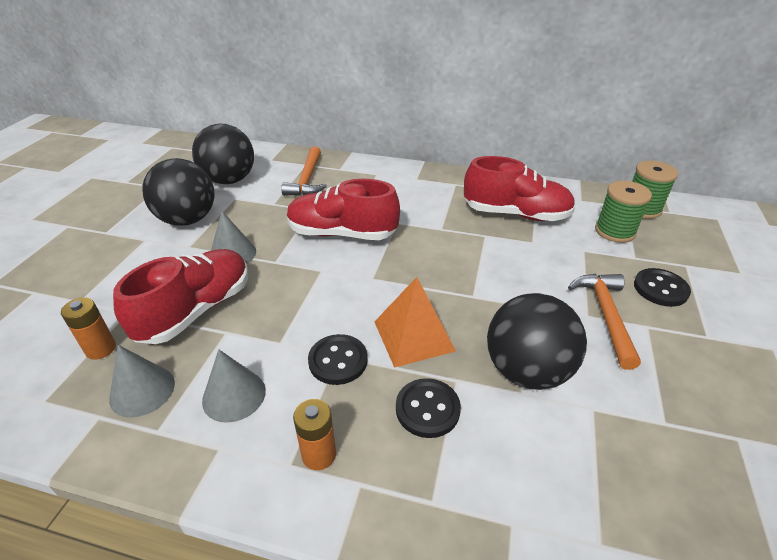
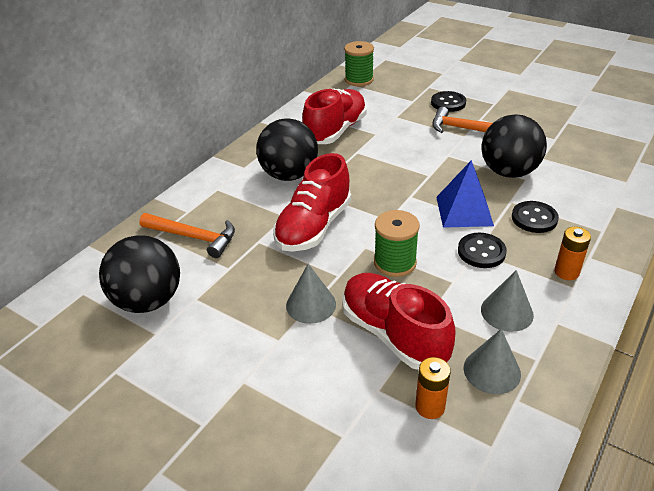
camera: 70 degrees left, 0 degrees up
black ball [142,158,215,226] -> black ball moved to [256,118,318,181]
orange pyramid [374,277,456,368] -> blue pyramid [436,160,494,228]
green spool [595,181,652,243] -> green spool moved to [374,210,420,277]

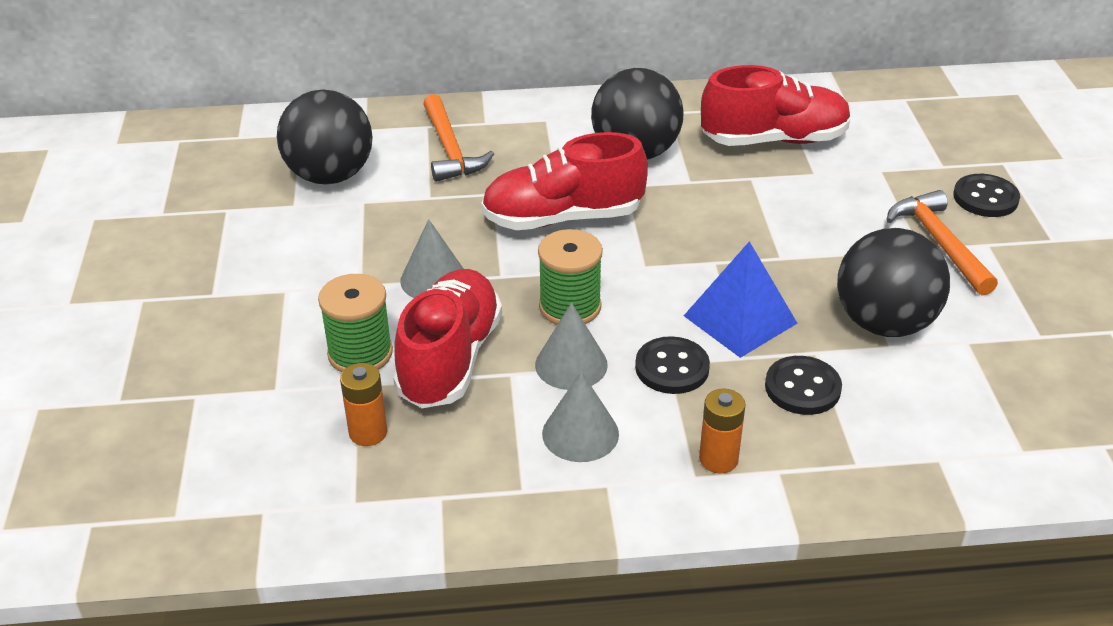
camera: 50 degrees right, 0 degrees up
green spool [344,41,374,86] -> green spool moved to [318,274,393,372]
grey cone [464,329,521,394] -> grey cone moved to [535,303,608,390]

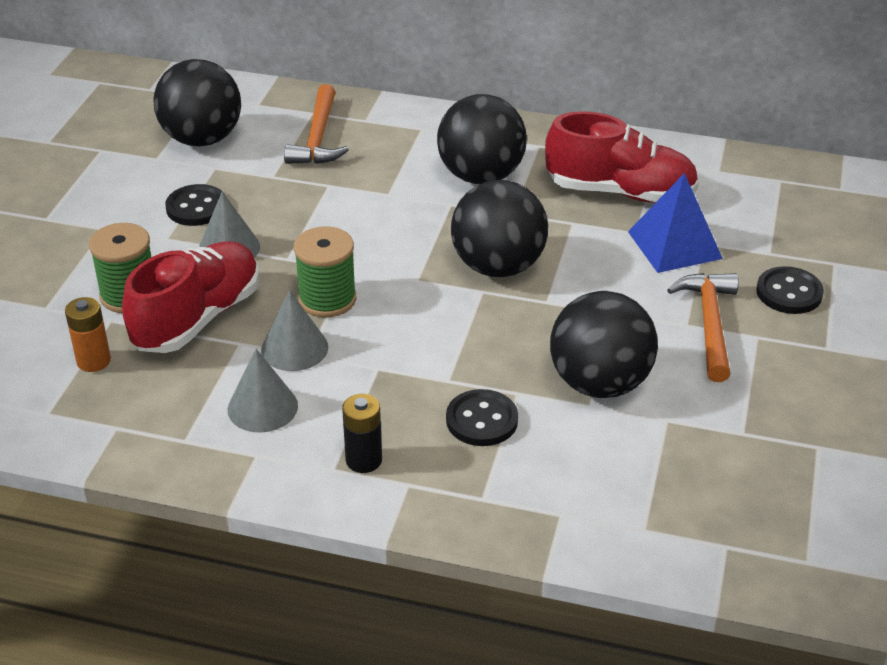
camera: 20 degrees right, 0 degrees up
red shoe [481,132,648,230] -> none
black button [635,336,710,394] -> black button moved to [165,184,224,226]
blue pyramid [684,241,797,358] -> blue pyramid moved to [628,173,723,273]
orange battery [699,389,746,473] -> black battery [342,394,382,473]
none -> black ball [451,180,548,277]

